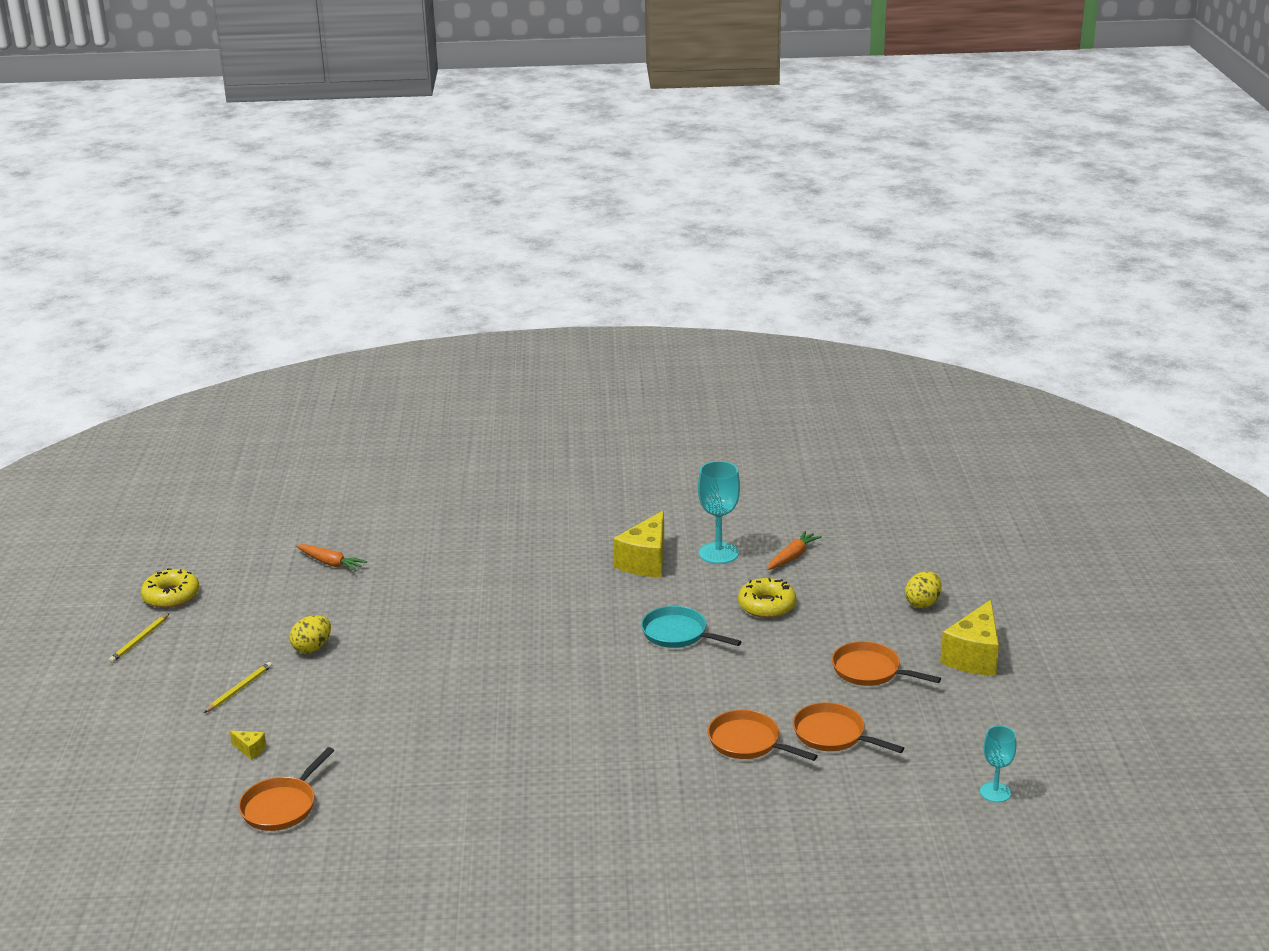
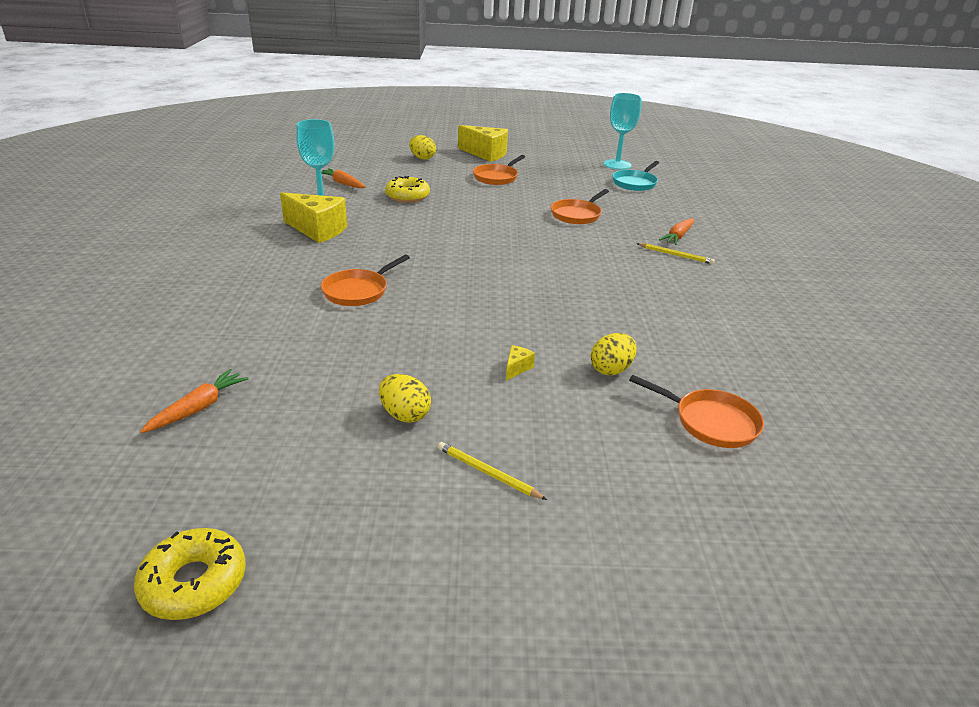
camera: 90 degrees left, 5 degrees up
yellow pencil [109,613,170,663] -> yellow pencil moved to [637,243,715,264]
yellow cheese [230,731,267,760] -> yellow cheese moved to [506,345,535,381]
turquoise pan [641,606,742,648] -> turquoise pan moved to [612,161,659,191]
orange pan [793,702,904,753] -> orange pan moved to [321,255,410,306]
turquoise goblet [980,726,1017,803] -> turquoise goblet [603,93,642,170], size x1.62
none -> yellow egg [591,333,637,375]
none -> orange carrot [659,218,694,245]

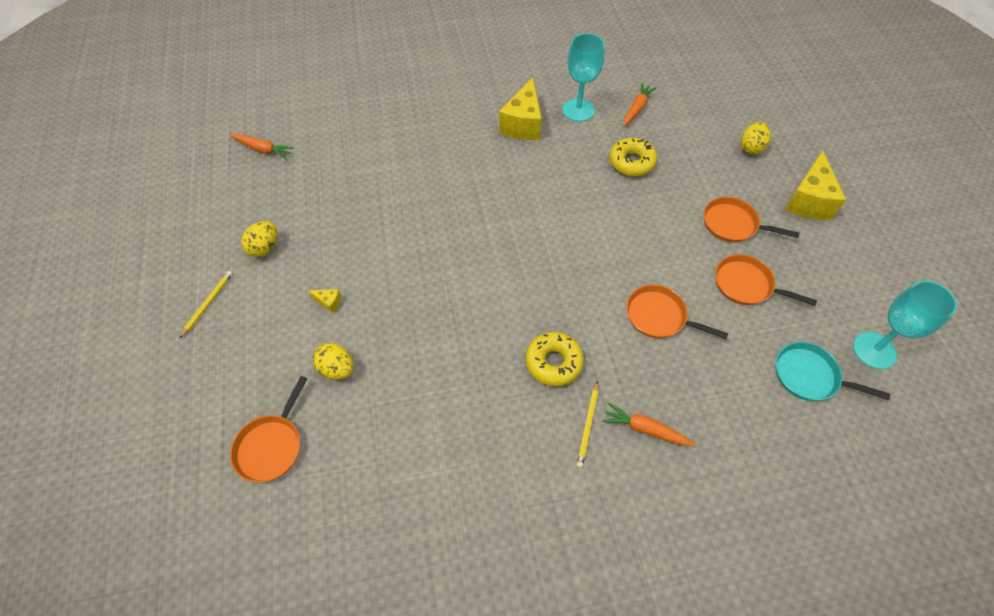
camera: 80 degrees right, 25 degrees up
yellow donut [134,528,246,620] -> yellow donut moved to [525,332,584,386]
orange pan [321,255,410,306] -> orange pan moved to [715,254,817,306]

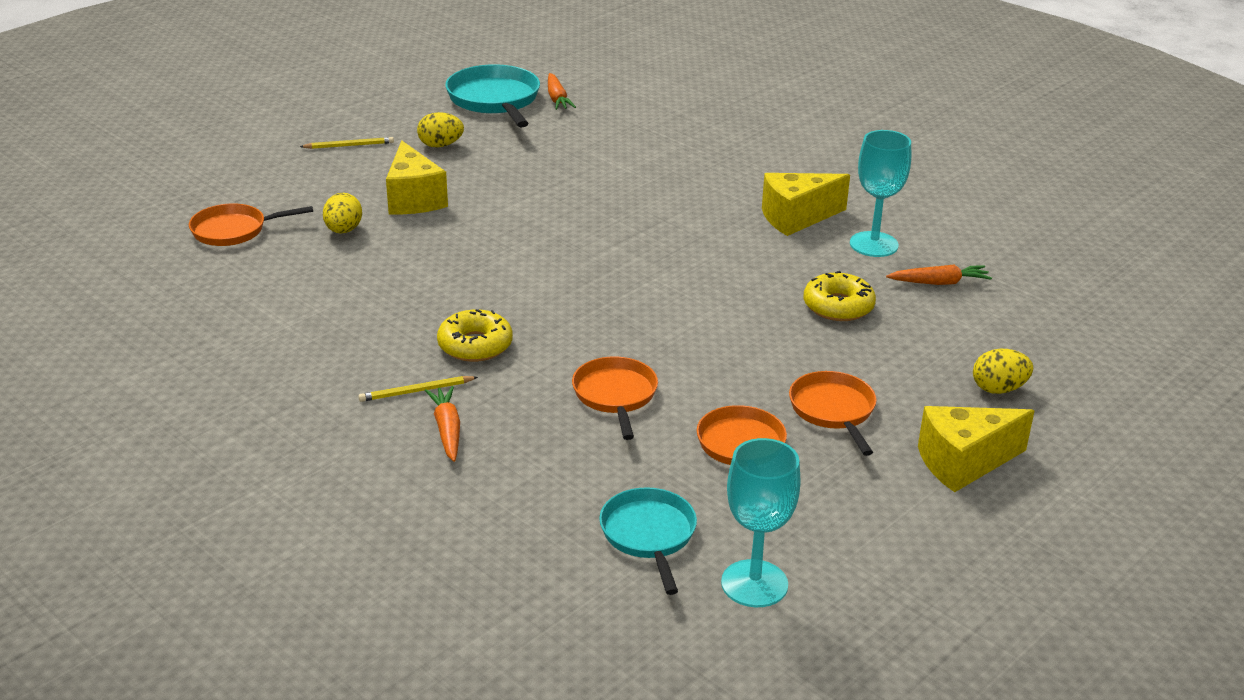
camera: 55 degrees right, 25 degrees down
yellow cheese [308,289,341,314] -> yellow cheese [386,140,448,215], size x2.39
none -> turquoise pan [445,64,540,127]

